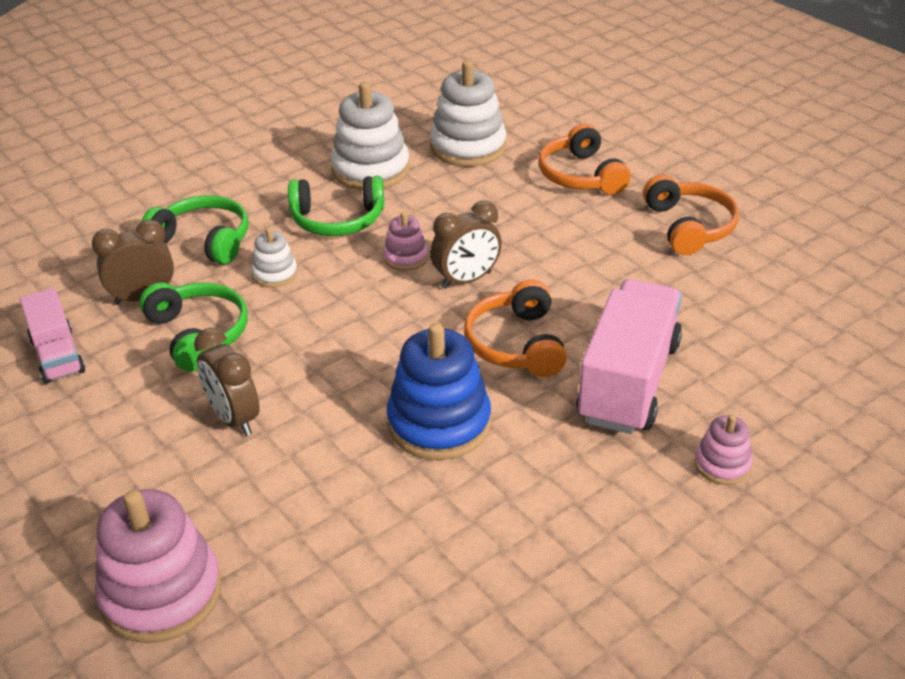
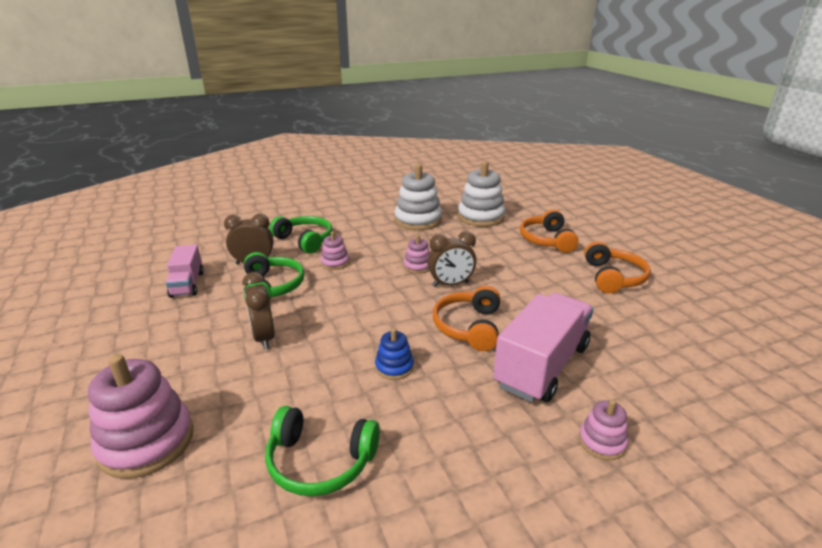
camera: 15 degrees right, 10 degrees down
white stacking toy [251,227,298,288] -> pink stacking toy [320,231,349,270]
green headphones [288,176,384,236] -> green headphones moved to [265,406,380,496]
blue stacking toy [387,323,491,460] -> blue stacking toy [375,328,414,380], size x0.51

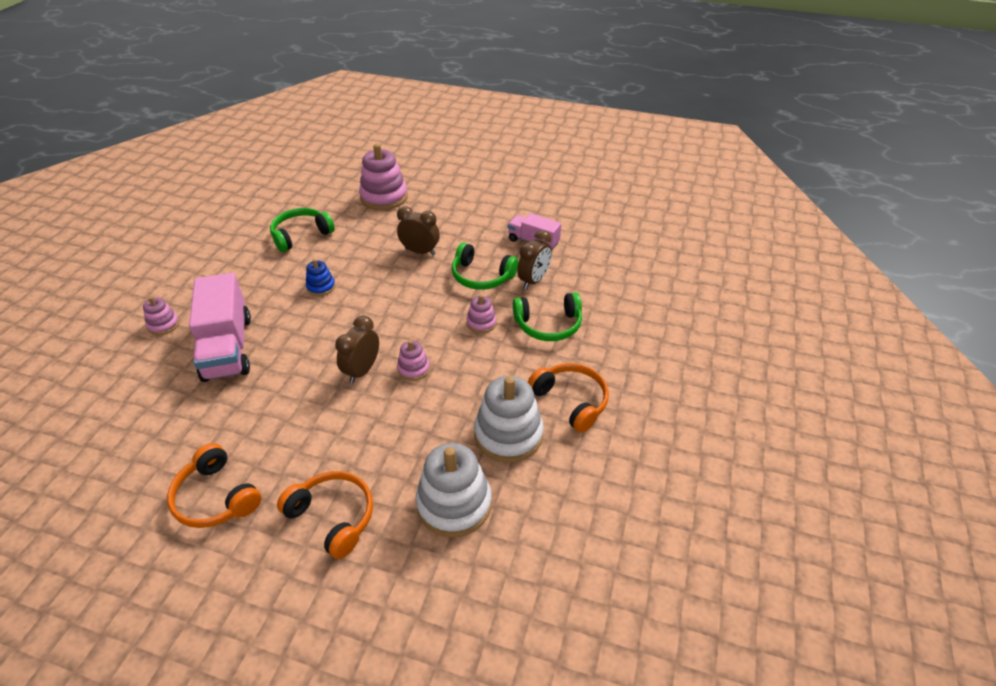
camera: 130 degrees right, 15 degrees up
orange headphones [433,286,500,351] -> orange headphones moved to [528,363,609,433]

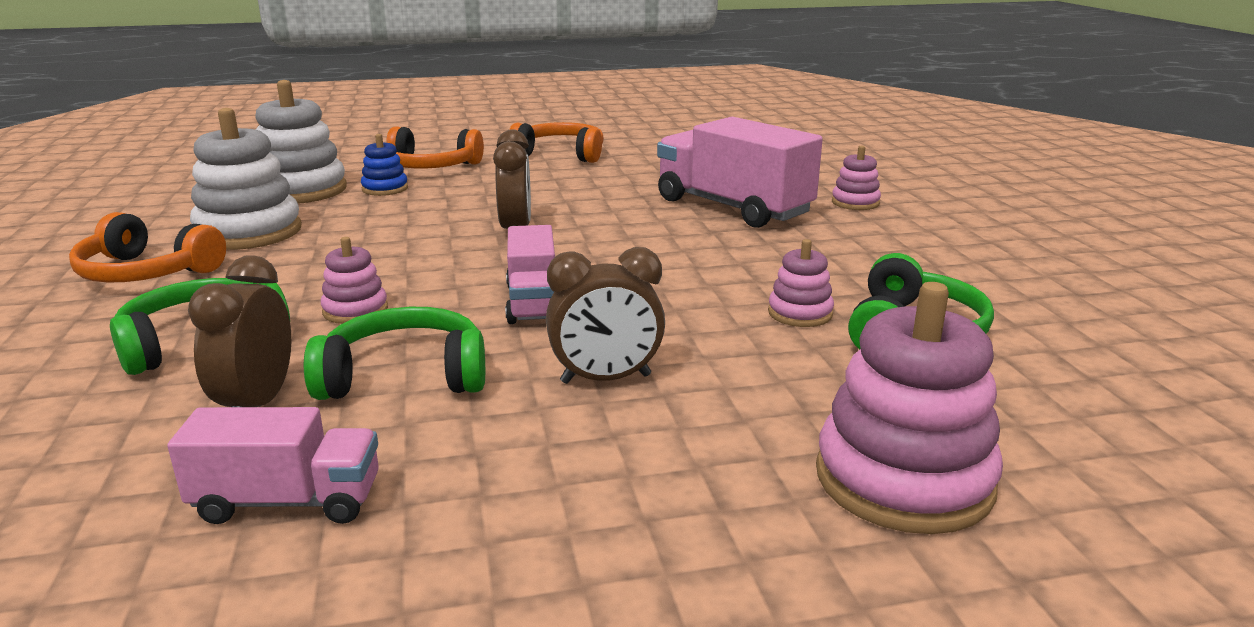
camera: 150 degrees right, 20 degrees down
blue stacking toy [306,259,335,296] -> blue stacking toy moved to [361,134,408,196]
pink stacking toy [397,340,430,381] -> pink stacking toy moved to [768,239,834,327]
none -> pink truck [505,225,555,324]

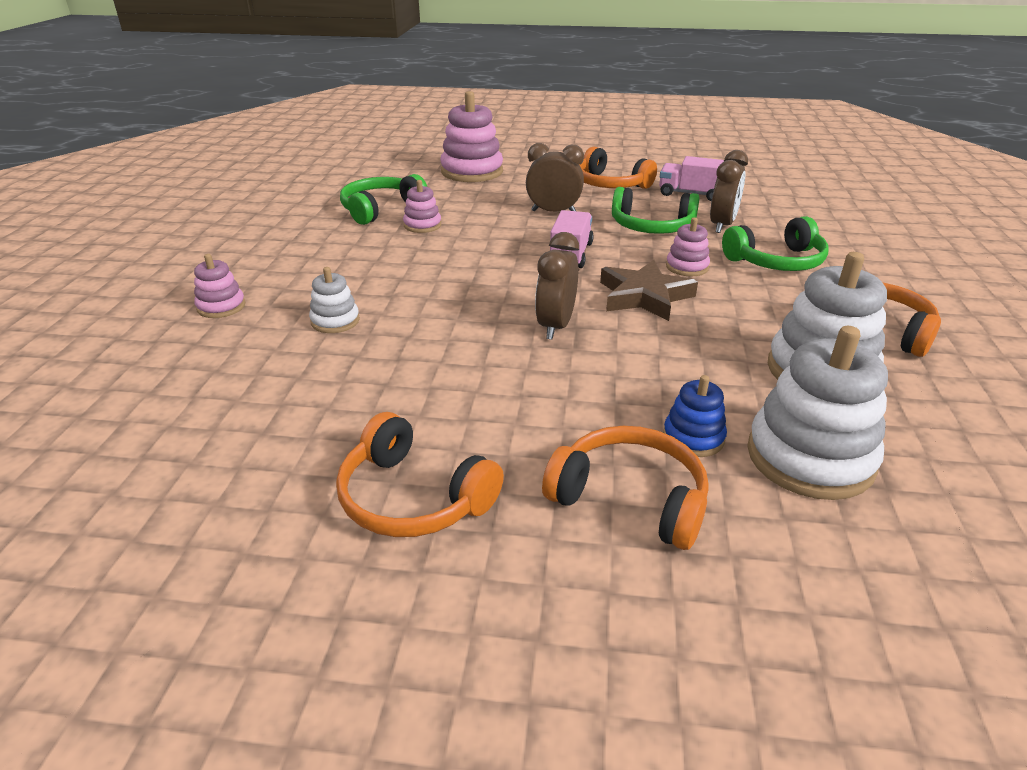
camera: 160 degrees left, 10 degrees up
pink truck [657,117,823,228] -> white stacking toy [309,267,360,333]
none -> orange headphones [579,147,657,189]
none -> brown star [600,260,698,321]

